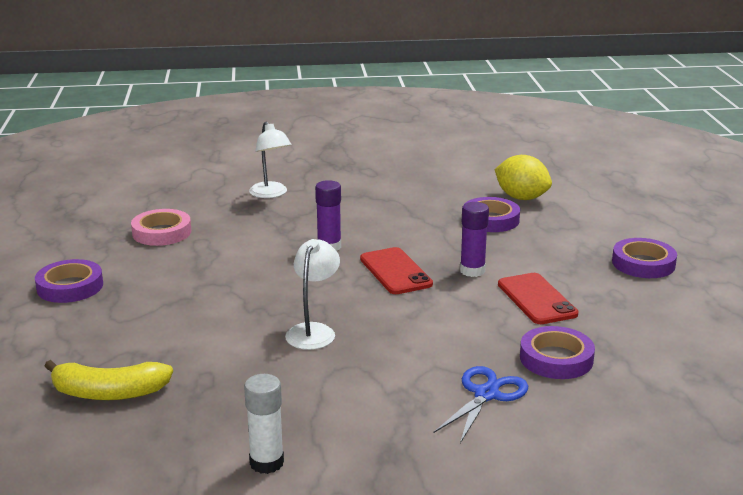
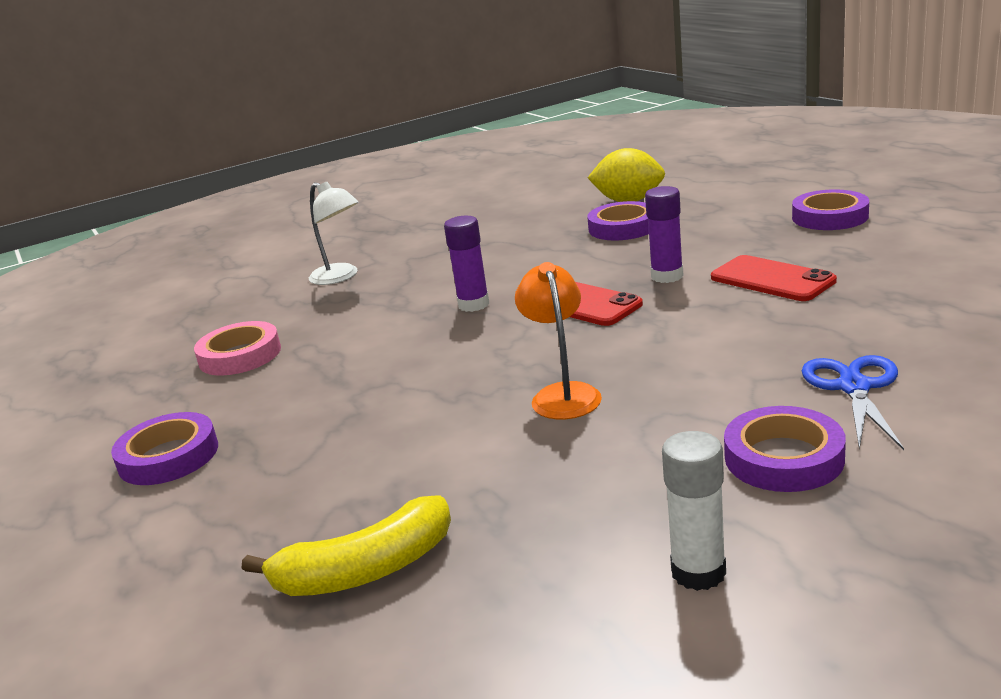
camera: 20 degrees left, 0 degrees up
white lamp [285,239,340,350] -> orange lamp [515,262,602,419]
purple tape [520,326,595,379] -> purple tape moved to [724,406,846,492]

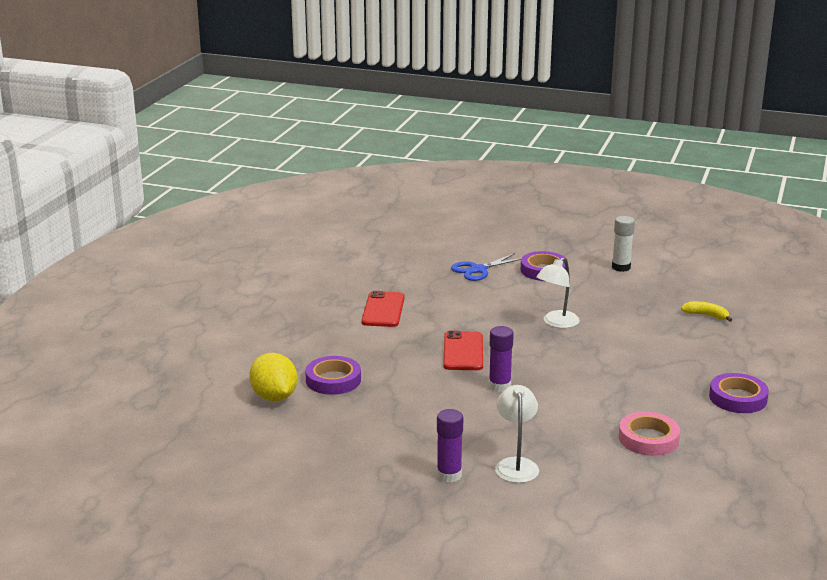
camera: 135 degrees left, 0 degrees up
yellow banana [241,496,451,596] -> yellow banana [681,301,732,322], size x0.60
orange lamp [515,262,602,419] -> white lamp [536,257,580,328]
purple glue stick [645,186,684,283] -> purple glue stick moved to [437,409,463,482]
purple tape [792,189,869,230] -> none

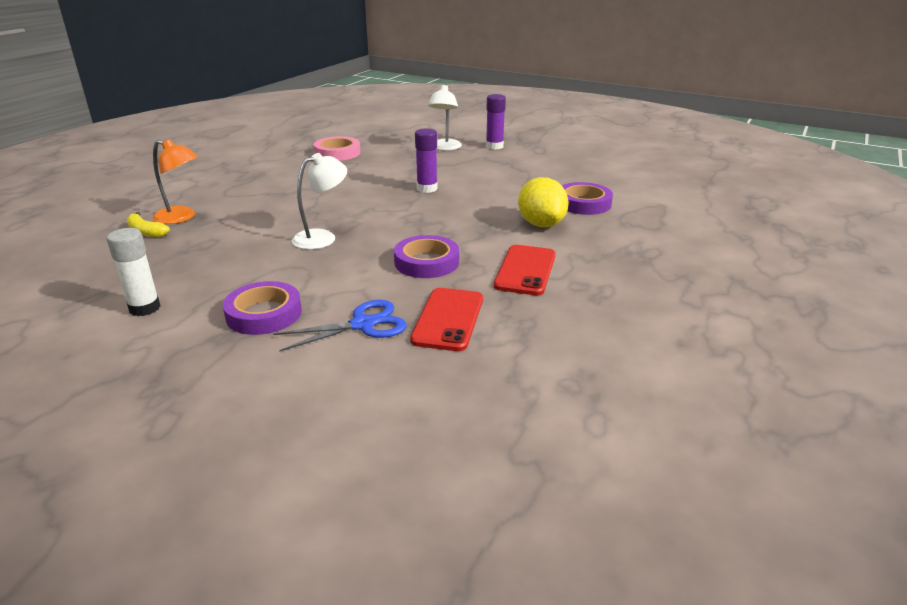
camera: 170 degrees left, 5 degrees up
yellow lemon [249,353,297,401] -> yellow lemon moved to [518,177,569,227]
red phone [443,331,483,370] -> red phone moved to [410,288,483,351]
purple tape [709,373,769,413] -> purple tape moved to [394,235,459,278]
none -> orange lamp [152,139,198,224]

